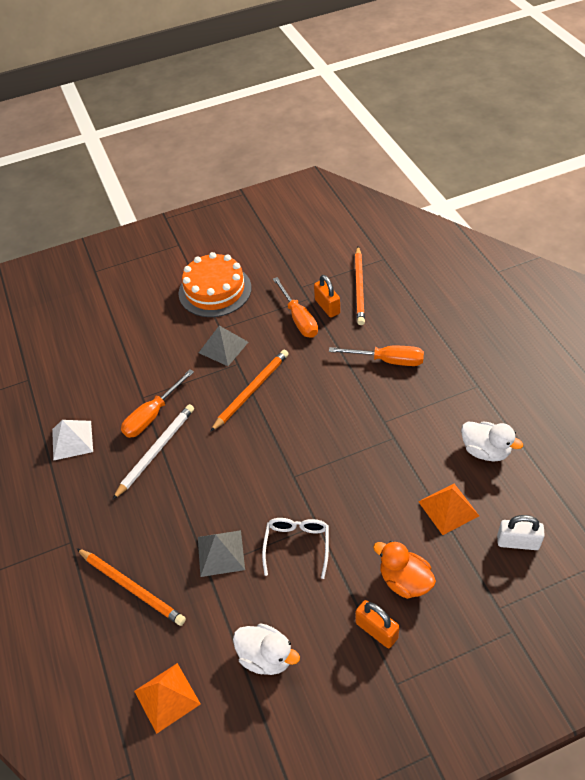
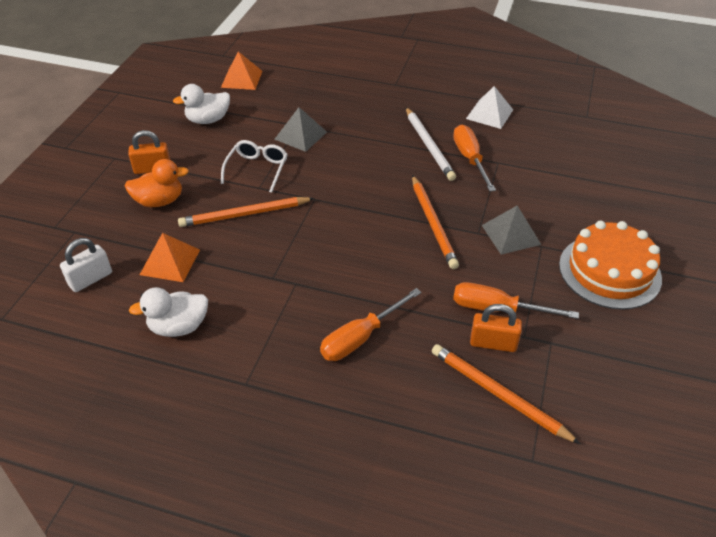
camera: 125 degrees right, 5 degrees down
orange pencil [77,548,186,626] -> orange pencil moved to [178,197,314,227]
white glasses [262,518,329,579] -> white glasses turned 120 degrees counterclockwise [221,140,288,193]

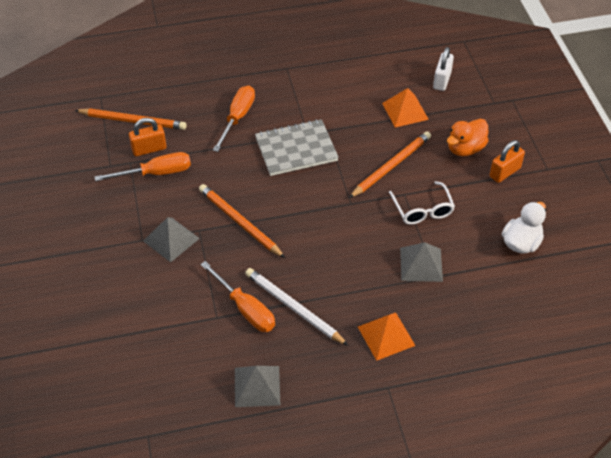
camera: 150 degrees right, 5 degrees up
white duck [129,287,208,337] -> none
orange pyramid [221,51,262,90] -> orange pyramid moved to [358,313,416,361]
white pyramid [466,86,513,129] -> grey pyramid [235,366,280,407]
orange cake [559,221,662,310] -> none
none -> grey notebook [255,119,339,176]

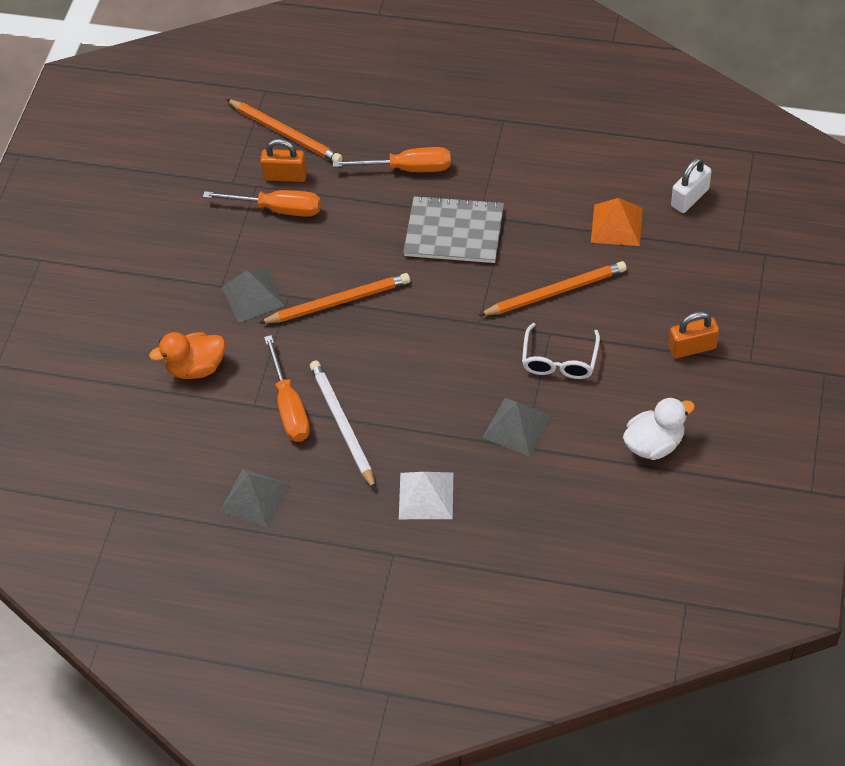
camera: 30 degrees right, 5 degrees up
orange pencil [199,184,285,258] -> orange pencil turned 90 degrees clockwise [259,273,410,323]
orange screwdriver [213,86,255,152] -> orange screwdriver turned 45 degrees clockwise [333,147,451,172]
orange pyramid [358,313,416,361] -> white pyramid [399,472,453,519]
orange duck [447,119,489,156] -> orange duck moved to [149,332,225,379]

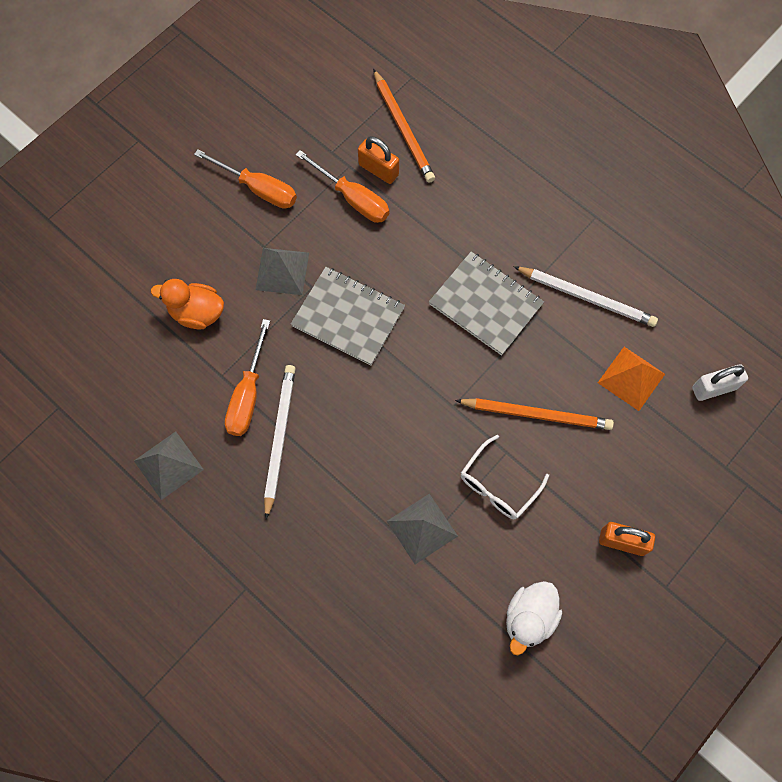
camera: 25 degrees right, 15 degrees up
orange pencil [259,273,410,323] -> grey notebook [291,267,405,366]
orange screwdriver [333,147,451,172] -> orange screwdriver moved to [194,149,297,209]
white pyramid [399,472,453,519] -> none
white duck [623,397,695,460] -> white duck turned 120 degrees clockwise [506,581,562,655]
none -> white pencil [514,266,658,327]

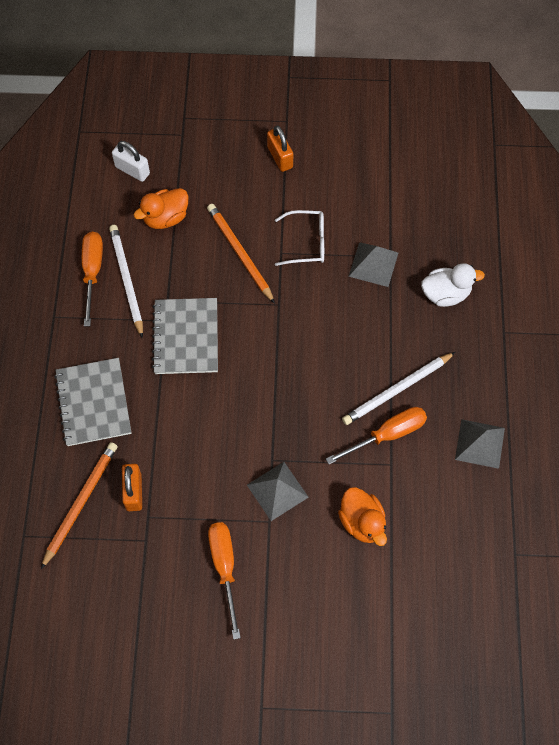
camera: 130 degrees left, 5 degrees down
grey notebook [291,267,405,366] -> grey notebook moved to [54,358,131,446]
orange screwdriver [295,150,389,223] -> orange screwdriver moved to [82,232,103,326]
white duck [506,581,562,655] -> white duck moved to [421,263,485,307]
orange pyramid [598,347,665,411] -> orange duck [134,188,189,229]

